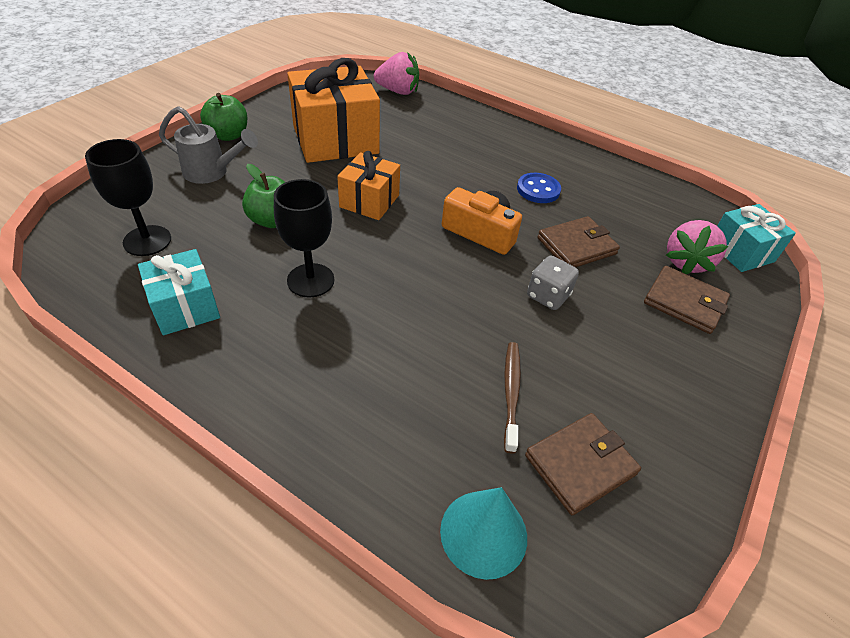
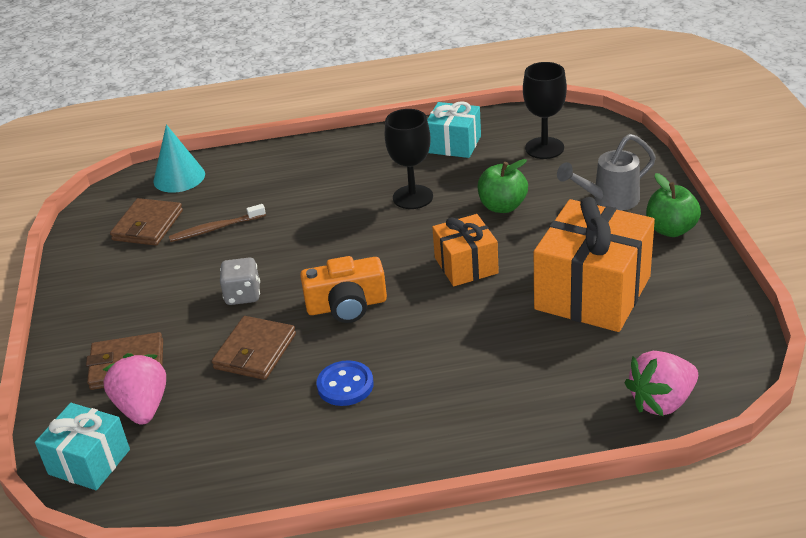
camera: 145 degrees right, 10 degrees down
brown toothbrush [504,342,521,454] -> brown toothbrush turned 105 degrees clockwise [169,204,266,242]

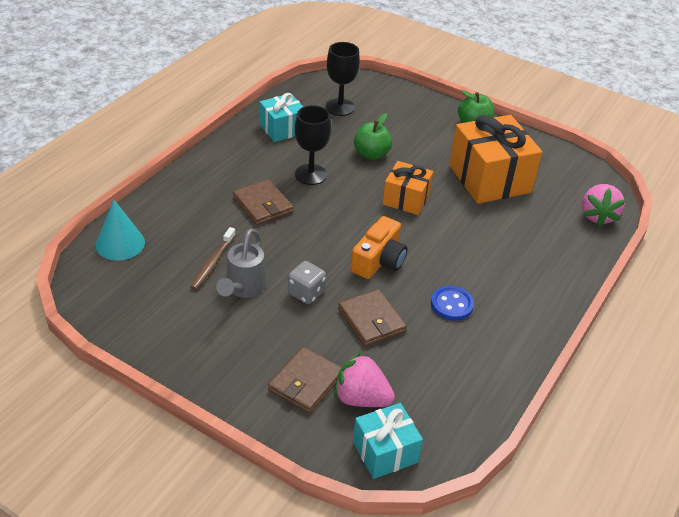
camera: 55 degrees left, 5 degrees up
brown wallet [110,198,183,246] -> brown wallet moved to [233,179,293,225]
grey watering can [557,134,656,211] -> grey watering can moved to [216,229,266,298]

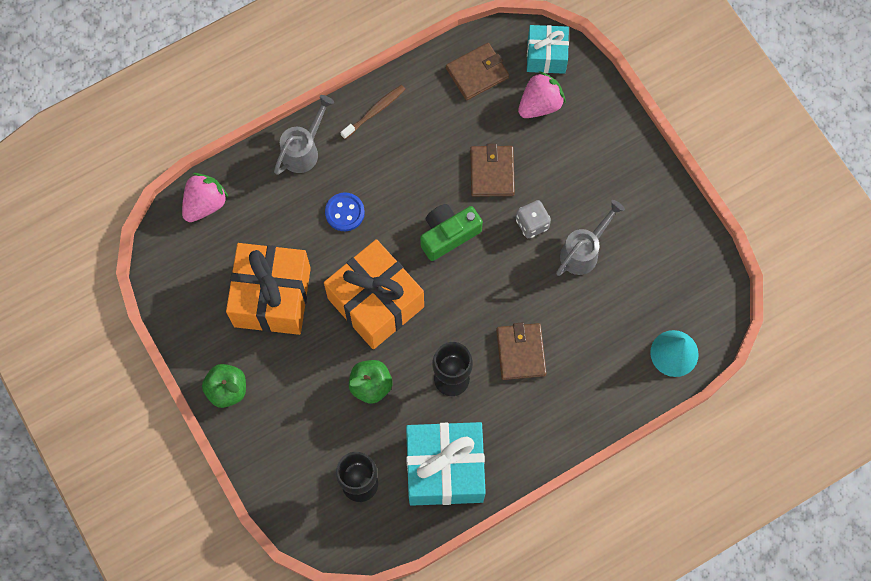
camera: 150 degrees left, 30 degrees up
brown toothbrush [190,227,235,290] -> brown toothbrush moved to [340,85,405,139]
turquoise gift [259,93,303,142] -> turquoise gift [406,422,486,506], size x1.75
brown wallet [268,347,342,413] -> brown wallet moved to [446,43,509,100]
pink strawberry [334,352,395,407] -> pink strawberry turned 90 degrees counterclockwise [518,71,566,118]
orange camera [351,216,407,279] -> green camera [420,204,483,261]
orange gift [383,161,433,215] -> orange gift [324,239,424,349], size x1.75
blue button [431,286,474,321] -> blue button moved to [325,192,365,231]
none -> grey watering can [274,95,334,175]

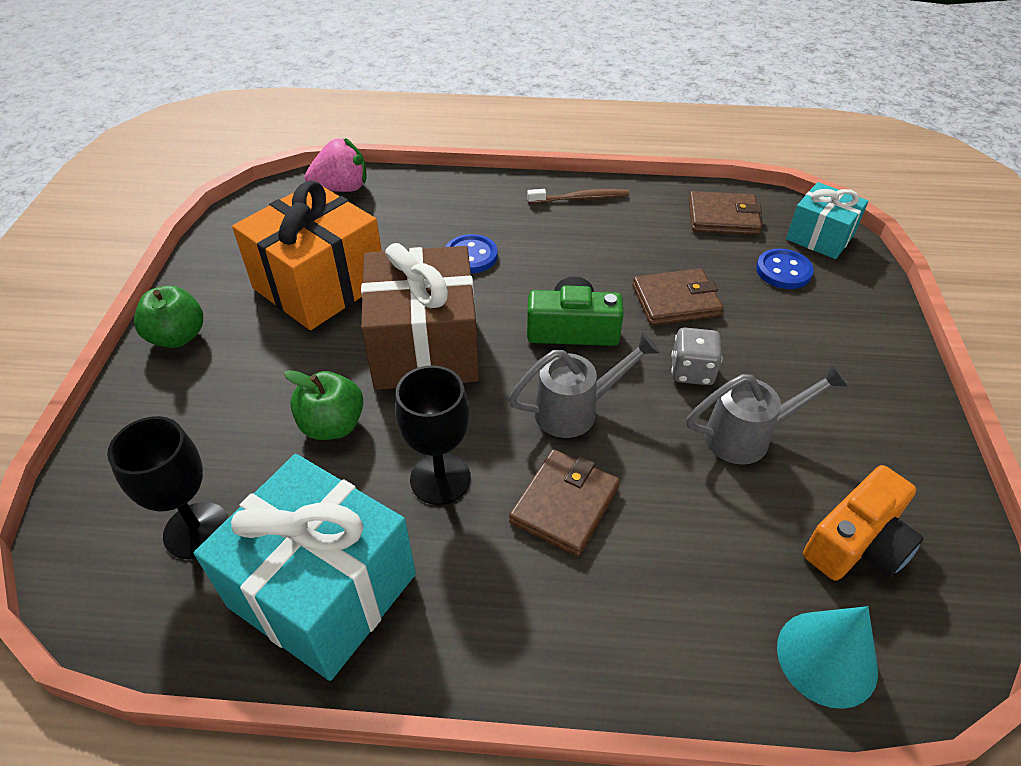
camera: 35 degrees right, 25 degrees down
grey watering can [274,95,334,175] -> grey watering can moved to [508,332,660,438]
orange gift [324,239,424,349] -> brown gift [361,243,479,390]
brown wallet [470,144,515,197] -> brown wallet turned 45 degrees clockwise [632,268,723,325]
pink strawberry [518,71,566,118] -> blue button [756,248,814,289]
none -> orange camera [803,465,923,581]

